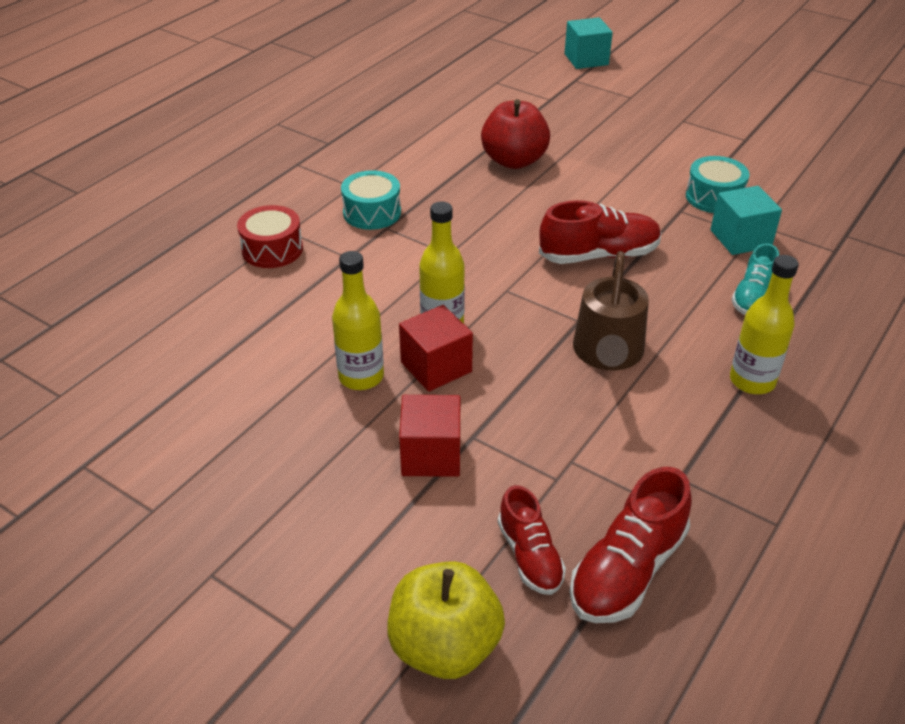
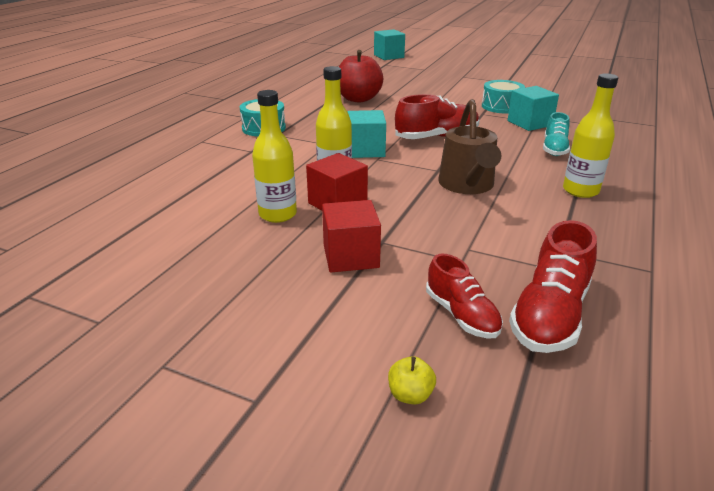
camera: 10 degrees left, 10 degrees down
red drum [237,205,303,268] -> none
yellow apple [387,561,505,679] -> yellow apple [388,356,436,404], size x0.42
none -> turquoise cube [347,110,386,158]

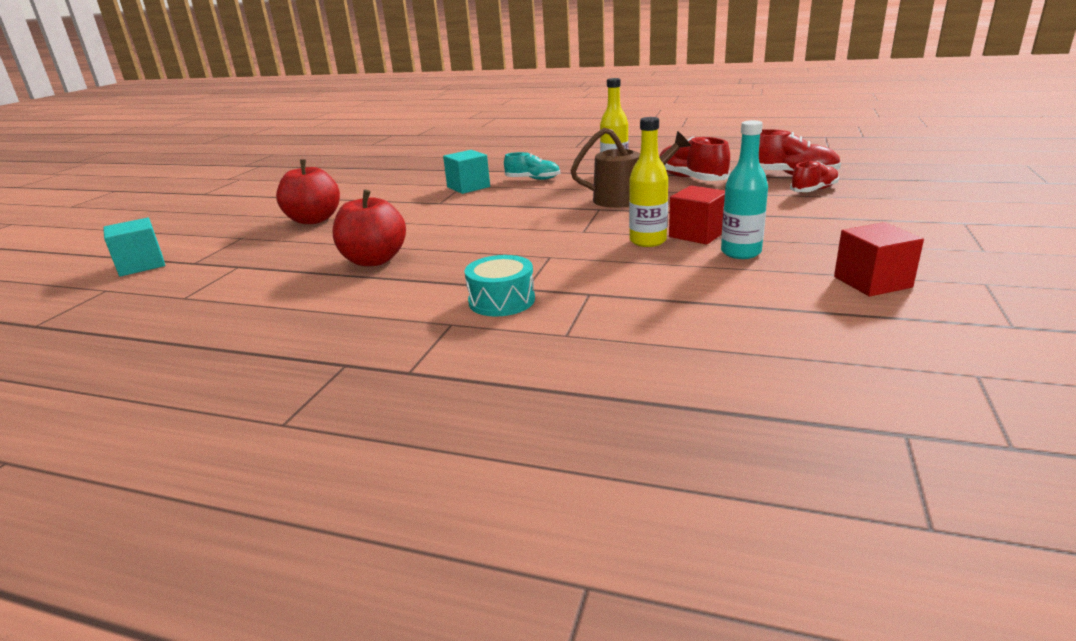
camera: 95 degrees left, 5 degrees down
yellow bottle [252,90,297,223] -> turquoise bottle [721,120,768,259]
red cube [322,200,381,272] -> red cube moved to [834,222,924,297]
turquoise cube [347,110,386,158] -> none
yellow apple [388,356,436,404] -> none
red shoe [395,94,480,139] -> red shoe moved to [659,137,730,181]
turquoise drum [482,80,525,114] -> none
none -> red apple [276,159,340,224]

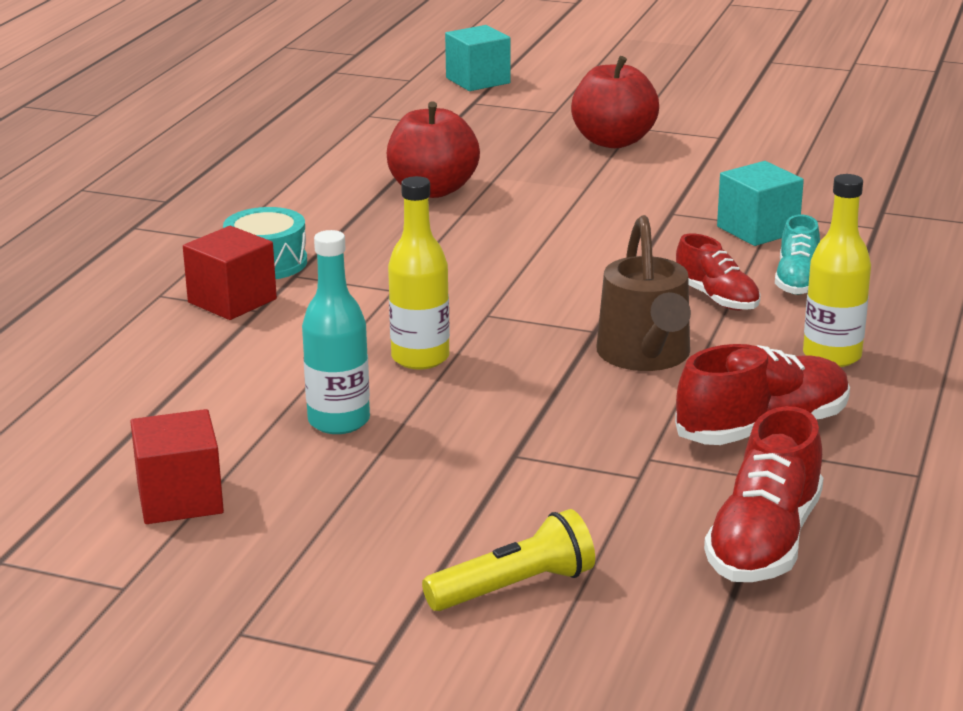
camera: 90 degrees right, 0 degrees up
red cube [669,186,725,245] -> red cube moved to [183,226,277,320]
red shoe [790,161,839,192] -> red shoe moved to [676,233,761,310]
none -> yellow flashlight [422,509,595,611]

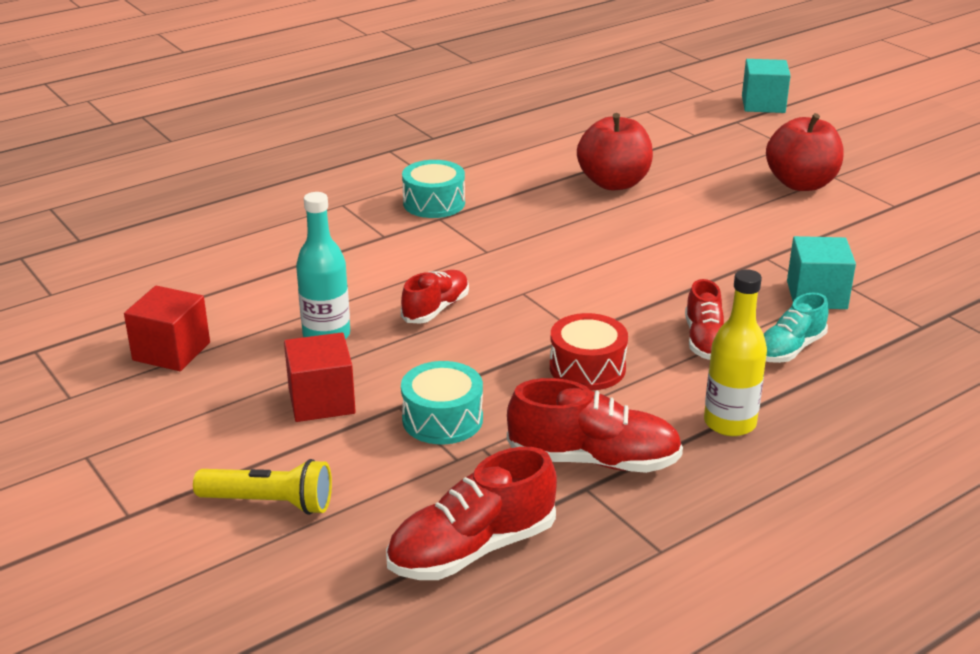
camera: 35 degrees right, 5 degrees up
red cube [183,226,277,320] -> red cube moved to [284,332,356,422]
yellow bottle [388,176,450,370] -> red shoe [401,270,469,324]
brown watering can [596,215,691,371] -> red drum [550,313,628,390]
none -> turquoise drum [401,361,483,444]

